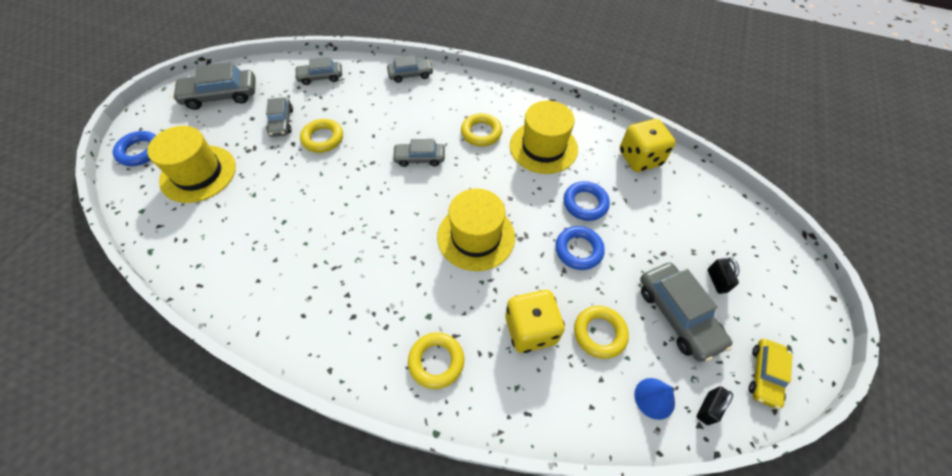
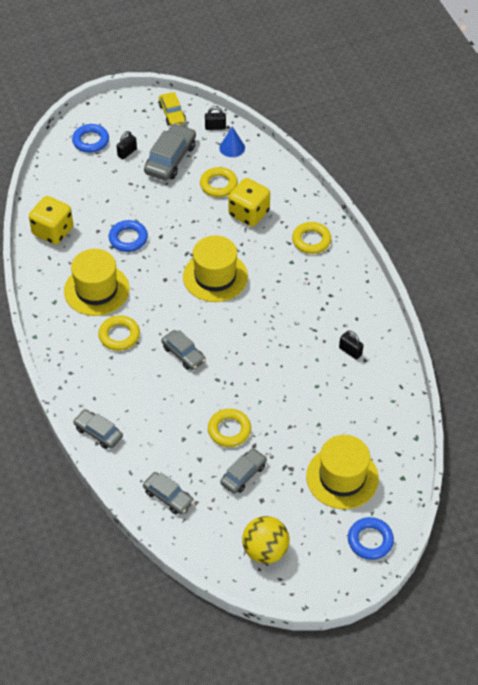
camera: 130 degrees left, 5 degrees down
grey car [172,62,256,110] -> yellow ball [242,516,289,564]
blue ring [555,226,605,270] -> blue ring moved to [72,124,109,153]
yellow car [749,339,792,409] -> yellow car turned 90 degrees clockwise [159,92,186,126]
none -> black padlock [339,331,363,360]

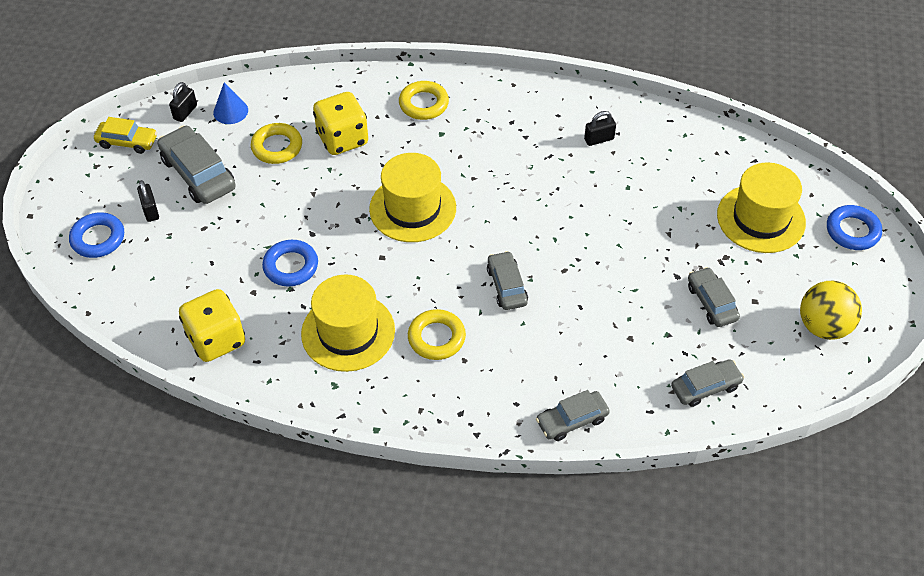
camera: 60 degrees left, 0 degrees up
grey car [161,330,206,370] -> grey car turned 90 degrees counterclockwise [487,251,528,310]
yellow ring [208,409,251,447] -> none

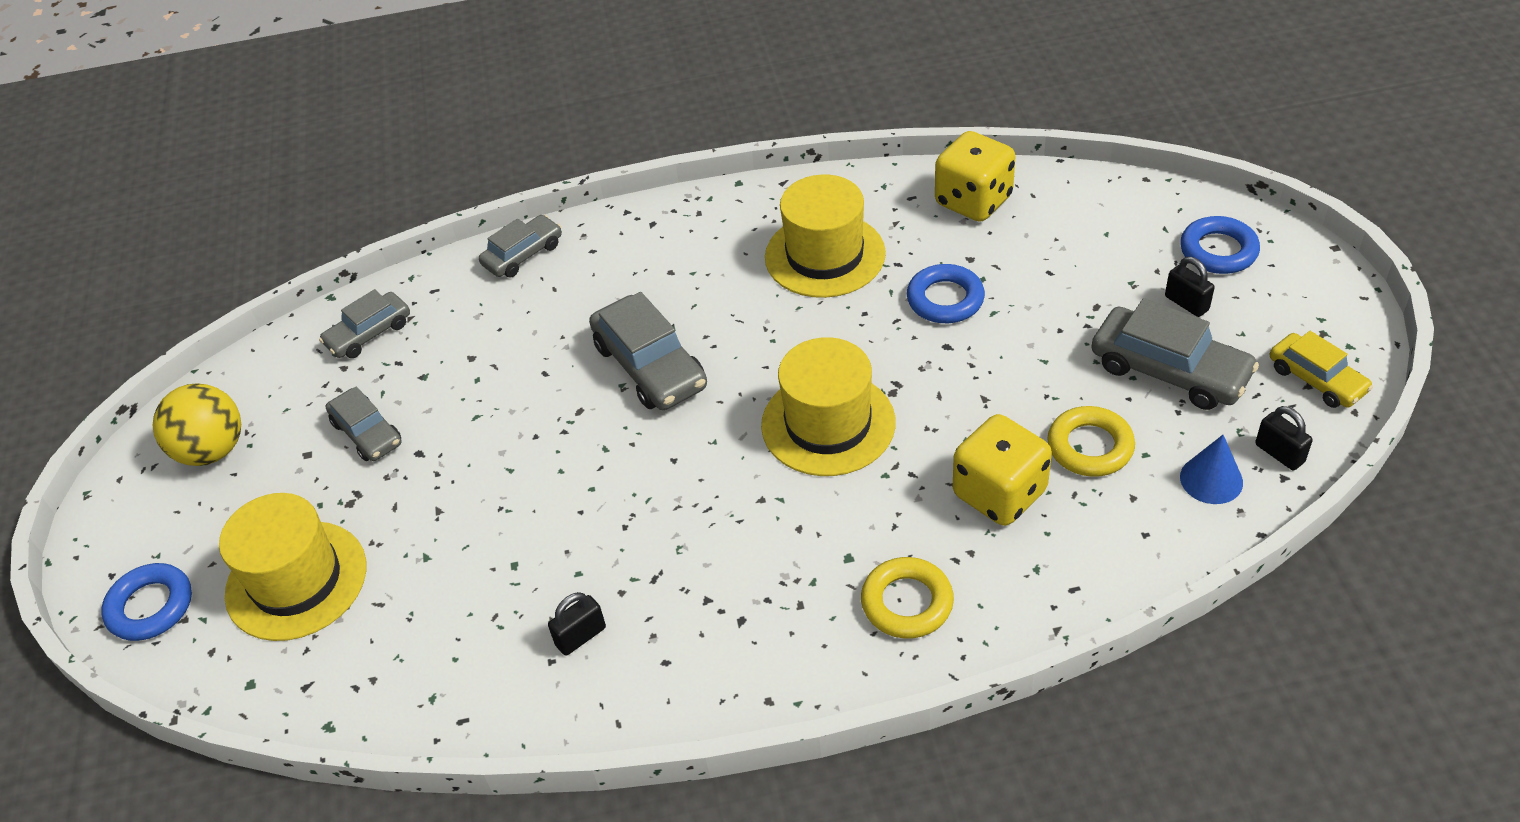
camera: 165 degrees right, 5 degrees down
yellow car [94,117,157,154] -> yellow car turned 120 degrees counterclockwise [1270,331,1373,408]
black padlock [169,82,197,122] -> black padlock turned 45 degrees counterclockwise [1255,406,1313,470]
yellow ring [408,309,466,360] -> none
grey car [487,251,528,310] -> grey car [589,292,707,410], size x1.59

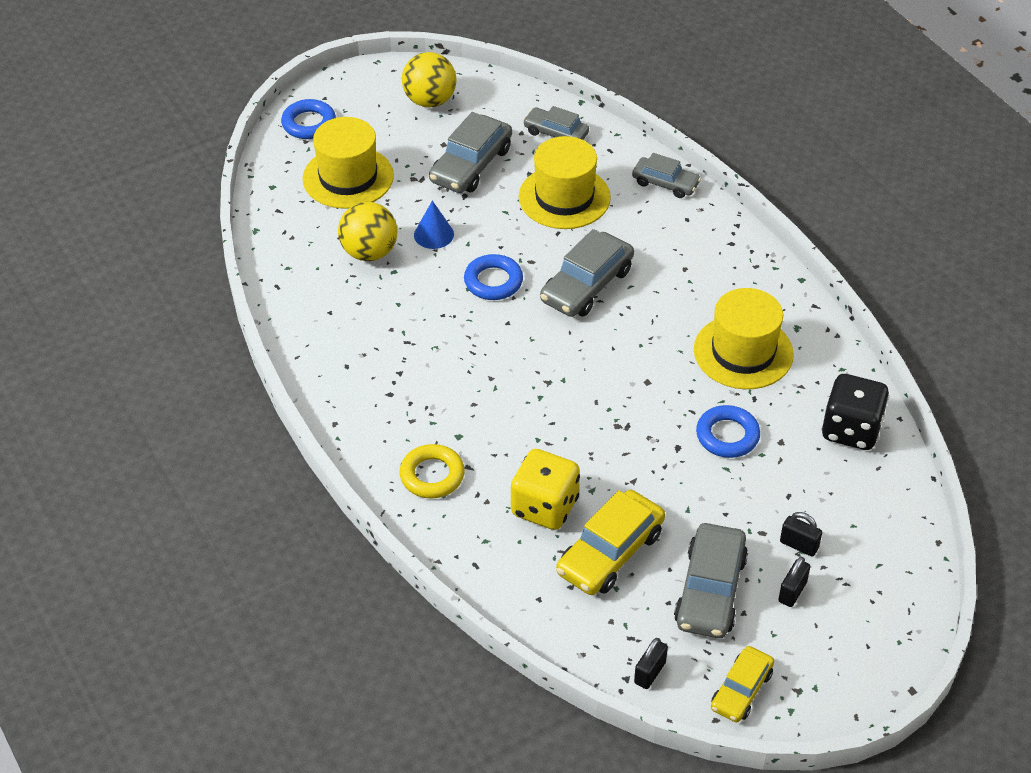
camera: 65 degrees right, 0 degrees up
grey car [326,387,401,461] -> grey car [429,112,512,193], size x1.59
black padlock [548,592,606,656] -> black padlock moved to [780,512,822,556]
yellow hat [761,337,896,476] -> yellow hat moved to [519,136,611,229]
yellow dice [935,131,1015,222] -> black dice [822,374,889,450]
yellow ring [1047,406,1135,477] -> yellow car [556,490,665,595]
blue ring [1180,216,1260,274] -> blue ring moved to [464,254,523,300]
blue cone [1180,435,1243,504] -> blue cone moved to [414,201,454,249]
none -> yellow ball [338,202,398,261]

